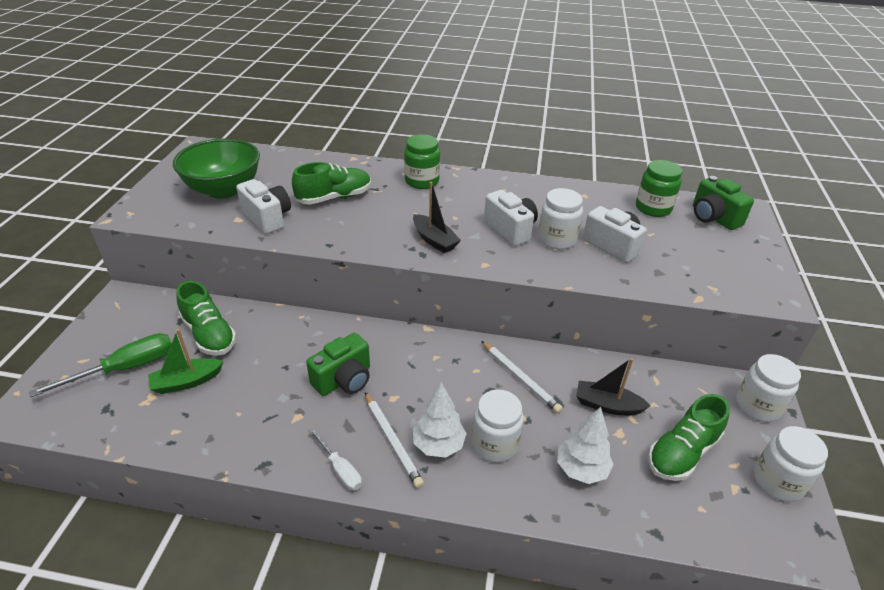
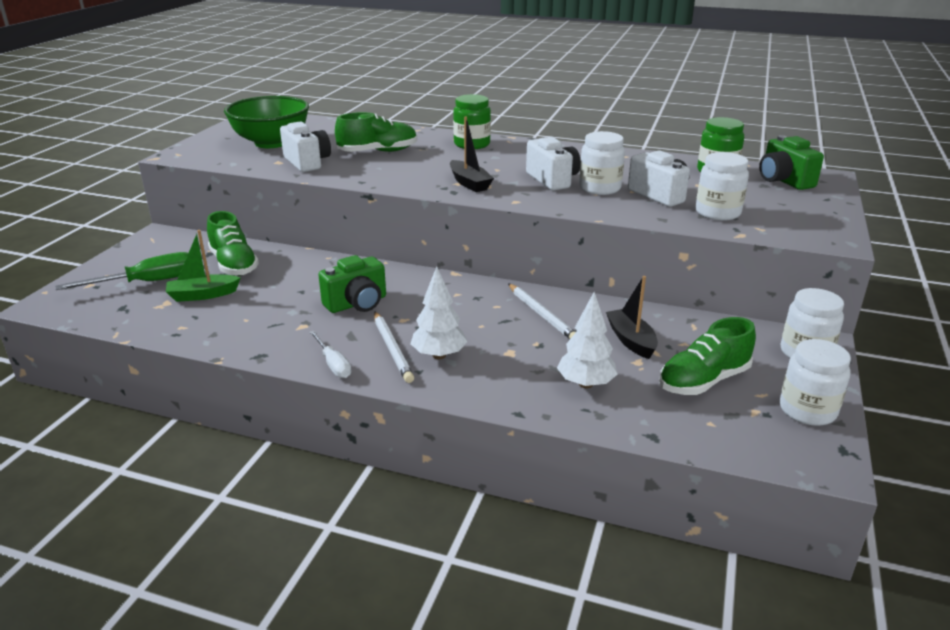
camera: 10 degrees right, 10 degrees down
white jar [472,390,524,462] -> white jar moved to [696,152,749,221]
black boat [576,358,651,415] -> black boat turned 45 degrees clockwise [606,276,658,359]

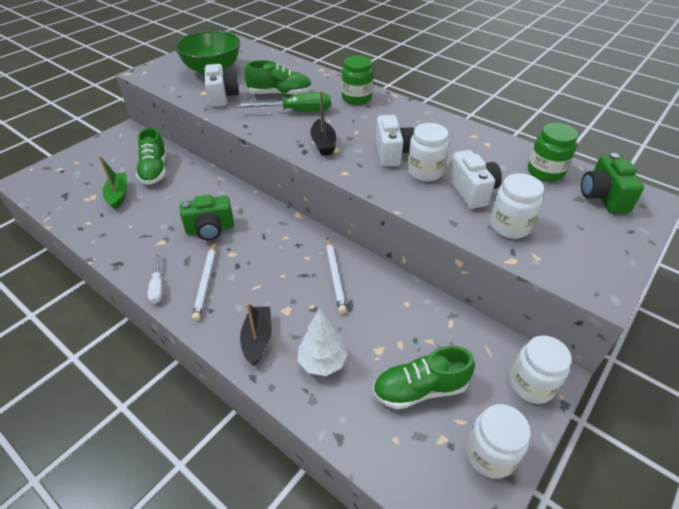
camera: 20 degrees right, 15 degrees up
green screwdriver [56,252,188,290] -> green screwdriver moved to [236,92,331,111]
green boat [166,230,241,302] -> green boat turned 75 degrees clockwise [99,156,127,210]
white tree [411,266,468,359] -> none
black boat [606,276,658,359] -> black boat moved to [240,303,272,366]

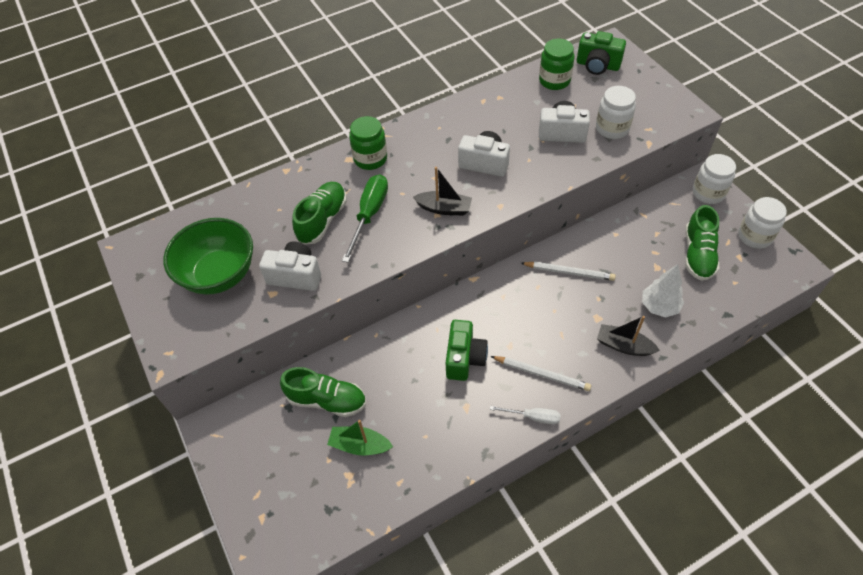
camera: 65 degrees left, 10 degrees up
white jar [407,123,449,181] -> none

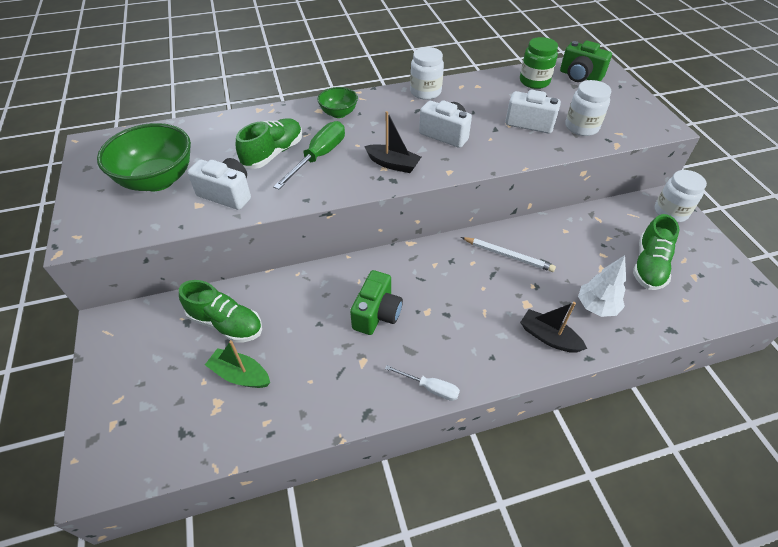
camera: 10 degrees right, 5 degrees down
green jar [349,116,387,170] -> green bowl [317,87,358,118]
white pencil [491,356,591,391] -> none
white jar [738,197,787,249] -> white jar moved to [410,47,444,100]

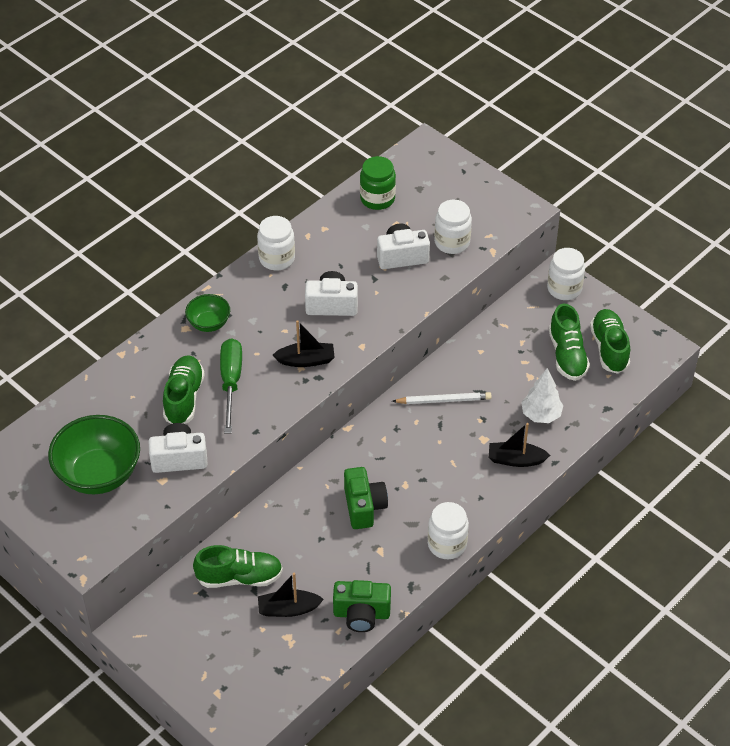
camera: 30 degrees left, 0 degrees up
green boat [205,340,270,388] -> black boat [258,573,324,617]
white screwdriver [385,365,460,401] -> white jar [428,502,469,559]
green camera [560,41,612,82] -> green camera moved to [333,580,391,632]
none -> green shoe [590,309,630,374]

